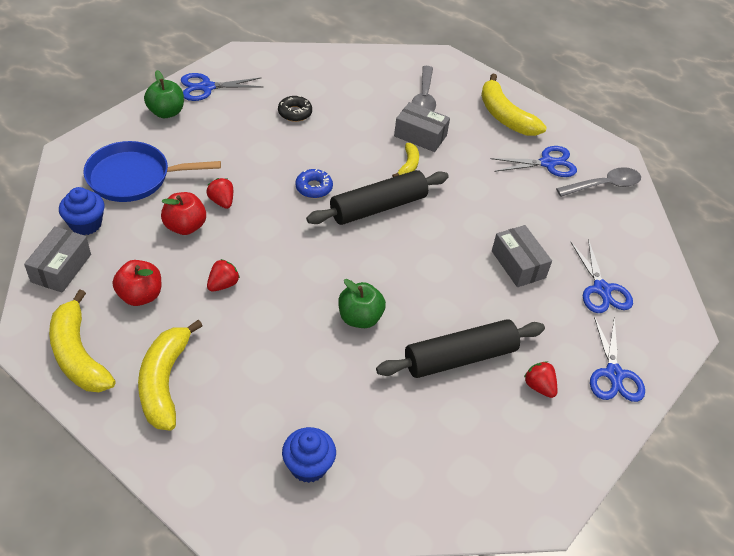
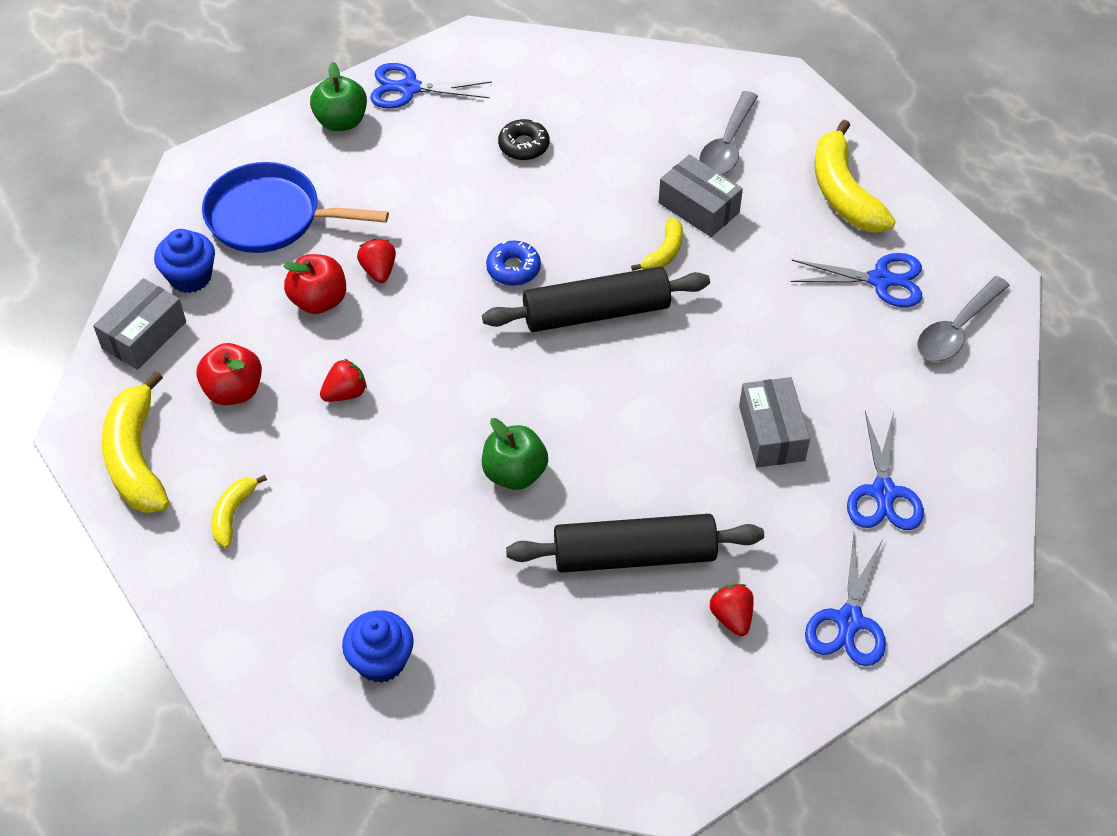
camera: 20 degrees right, 5 degrees up
yellow banana [138,320,202,431] -> yellow banana [212,475,267,548], size x0.52
grey spoon [556,167,641,197] -> grey spoon turned 135 degrees clockwise [917,276,1010,361]

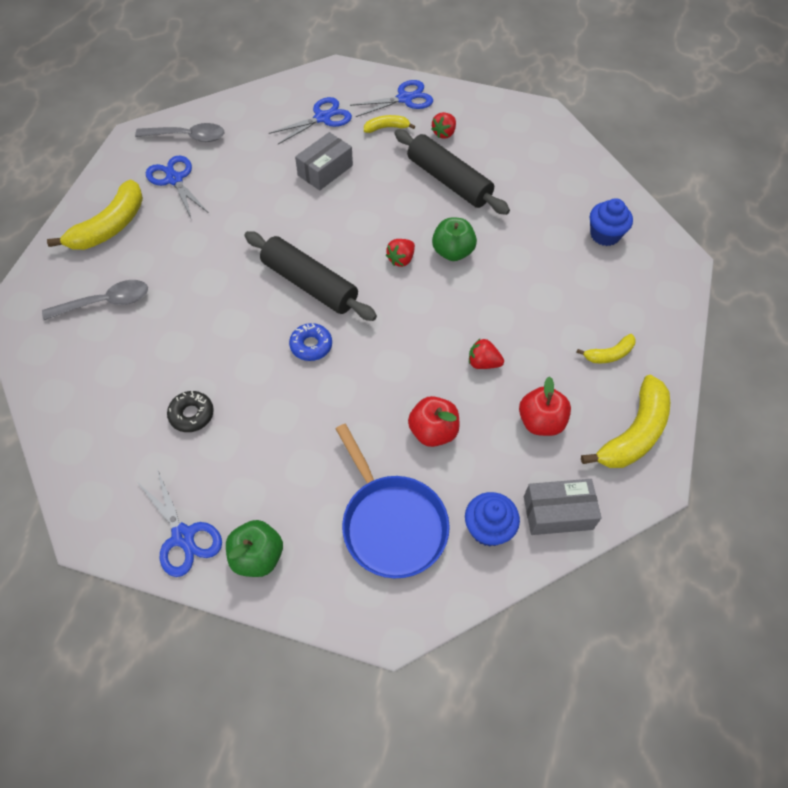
camera: 130 degrees left, 5 degrees up
red strawberry [357,239,396,283] -> red strawberry moved to [386,239,415,267]
yellow banana [631,218,683,271] -> yellow banana moved to [364,115,415,133]
grey box [658,154,743,237] -> none

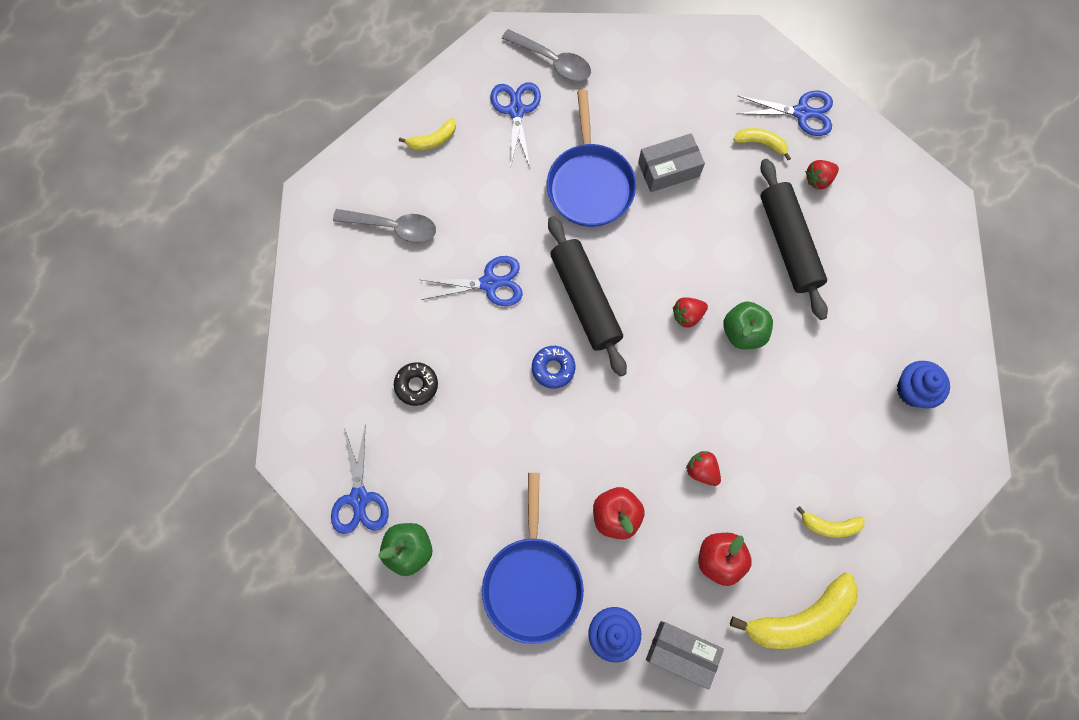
camera: 30 degrees right, 15 degrees up
yellow banana [47,179,143,250] -> yellow banana [399,118,456,150], size x0.52
blue scissors [269,97,352,144] -> blue scissors moved to [421,256,523,306]
none -> blue pan [547,90,636,227]

